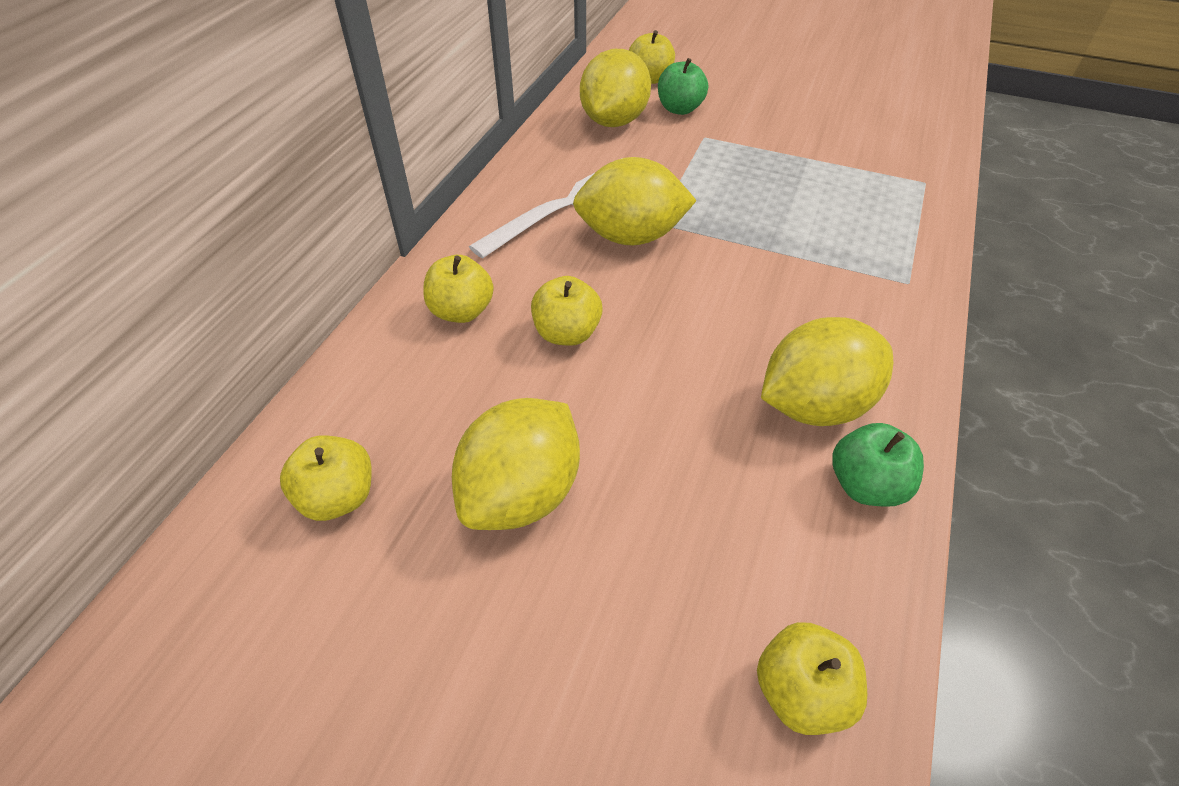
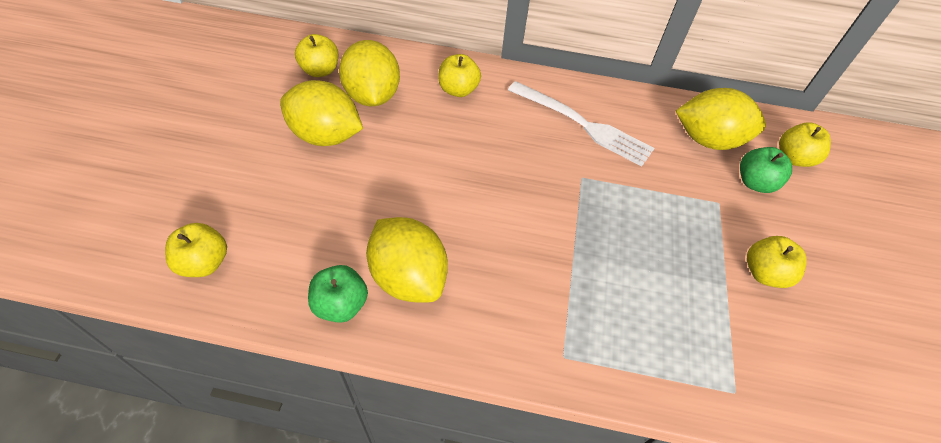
camera: 75 degrees right, 5 degrees up
yellow apple [531,276,603,346] -> yellow apple moved to [747,236,807,288]
yellow lemon [573,157,697,246] -> yellow lemon moved to [339,40,400,106]

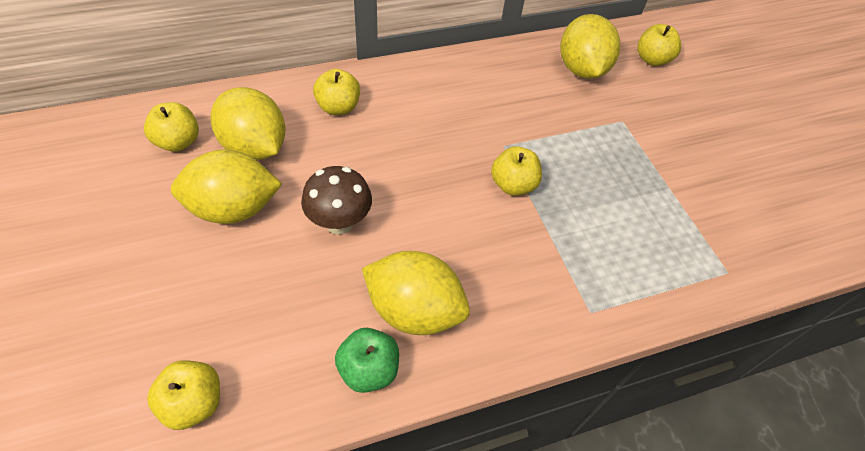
camera: 30 degrees left, 0 degrees up
white fork [508,81,655,167] -> none
yellow lemon [676,88,766,150] -> yellow lemon turned 75 degrees counterclockwise [560,14,620,79]
green apple [740,147,792,193] -> none
yellow apple [747,236,807,288] -> yellow apple moved to [491,146,542,196]
none -> brown mushroom [301,166,372,235]

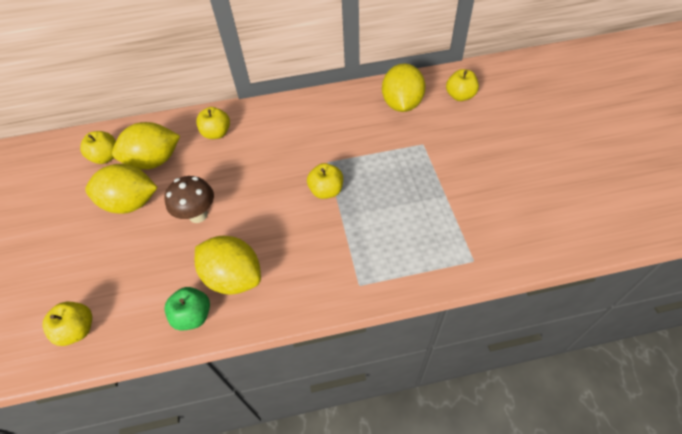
camera: 15 degrees right, 0 degrees up
yellow lemon [211,87,286,160] -> yellow lemon turned 75 degrees counterclockwise [112,122,180,170]

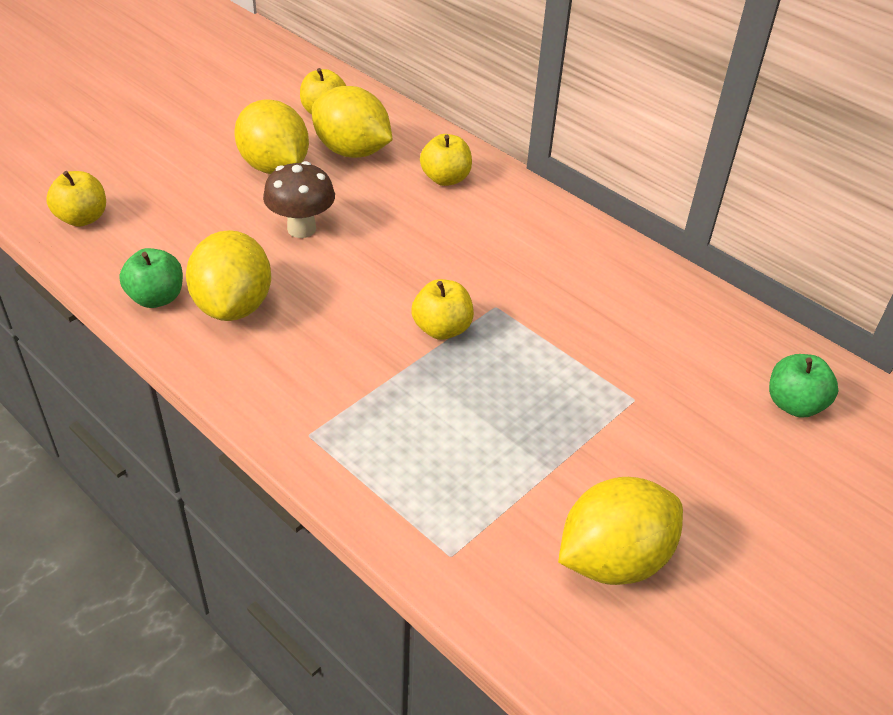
camera: 50 degrees right, 10 degrees down
yellow lemon [382,63,426,112] -> yellow lemon moved to [558,477,683,585]
yellow apple [446,69,479,101] -> green apple [769,354,838,418]

